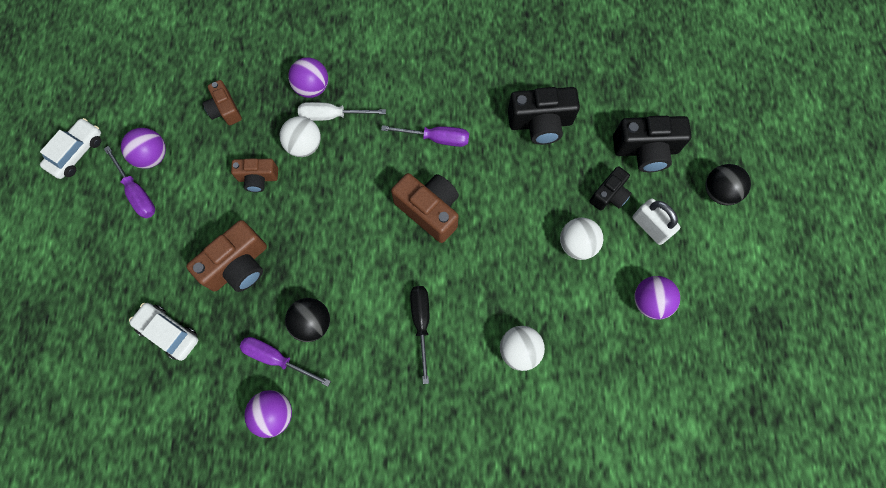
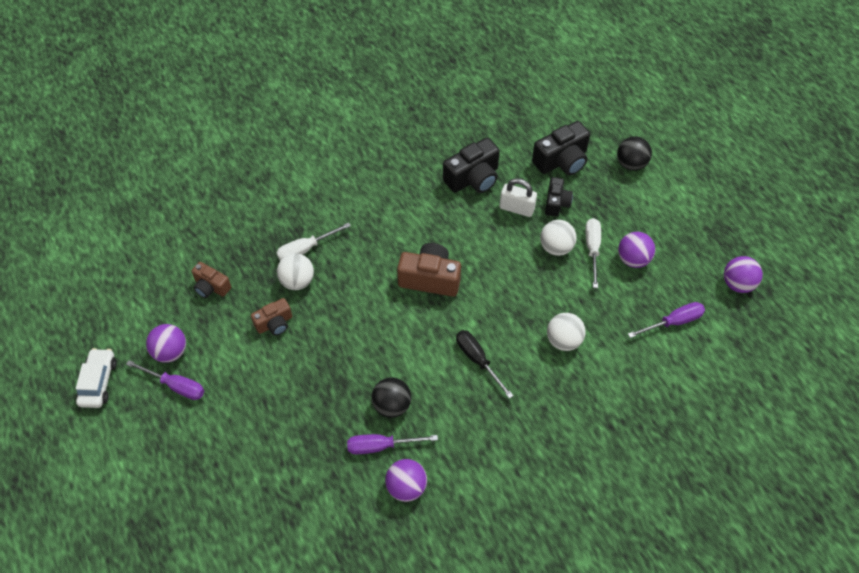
camera: 30 degrees left, 15 degrees down
white car [129,303,198,361] -> none
brown camera [186,220,267,292] -> none
purple ball [288,57,328,98] -> purple ball moved to [724,256,763,293]
purple screwdriver [381,125,469,147] -> purple screwdriver moved to [628,302,705,338]
white padlock [633,198,680,245] -> white padlock moved to [500,178,537,217]
none -> white screwdriver [585,218,601,288]

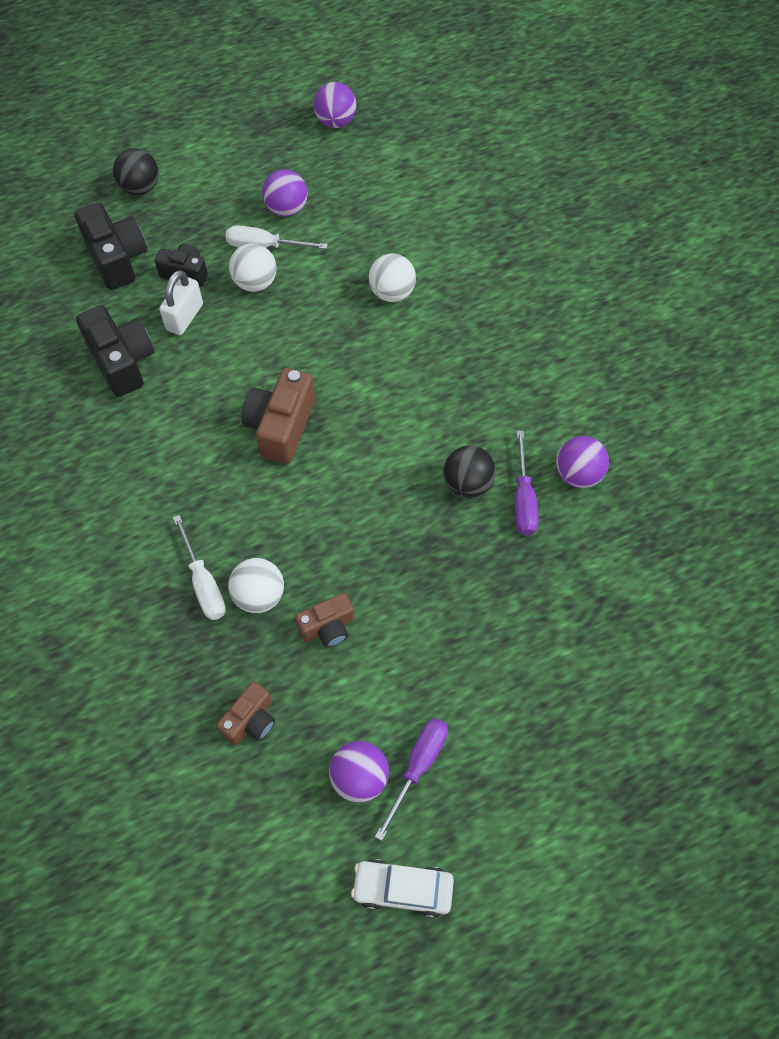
camera: 85 degrees left, 5 degrees up
brown camera [251,298,292,336] -> brown camera turned 90 degrees clockwise [295,593,354,648]
black screwdriver [456,330,514,399] -> none
purple screwdriver [628,302,705,338] -> none

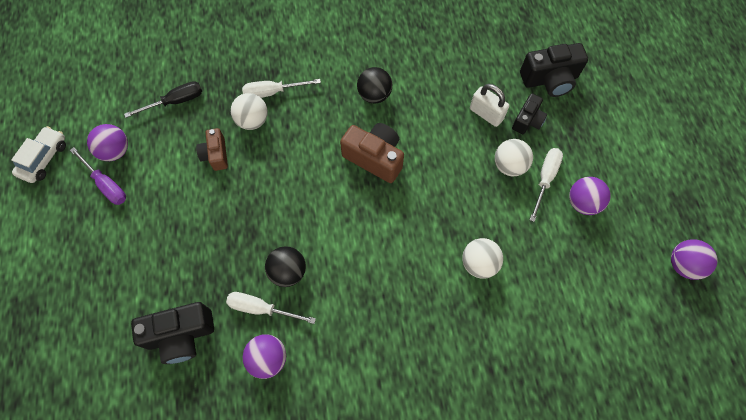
camera: 105 degrees right, 5 degrees up
black camera [76,305,154,397] -> black camera moved to [131,302,214,364]
black ball [113,148,159,195] -> black ball moved to [357,67,392,104]
brown camera [216,681,275,745] -> black screwdriver [124,81,202,118]
purple screwdriver [515,431,539,535] -> white screwdriver [226,292,316,324]

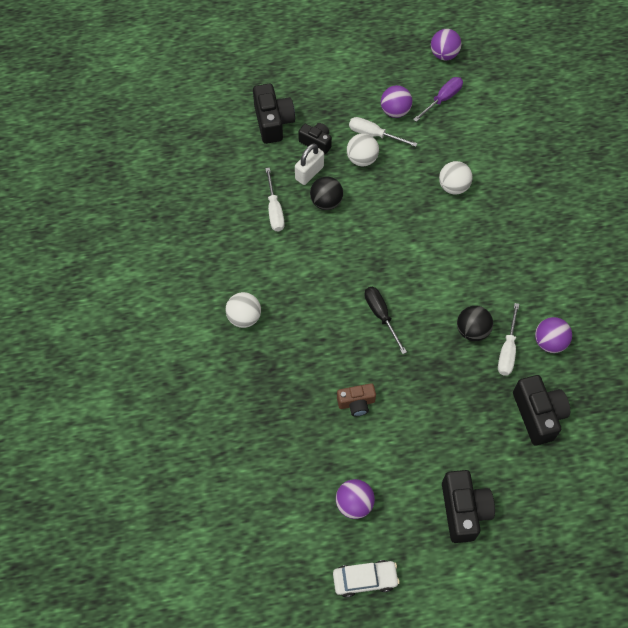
camera: 90 degrees left, 5 degrees down
white car [11,126,66,183] -> white car turned 150 degrees clockwise [333,560,400,598]
purple screwdriver [70,147,126,205] -> purple screwdriver moved to [413,77,463,122]
black screwdriver [124,81,202,118] -> black screwdriver moved to [364,287,407,354]
white ball [231,93,268,130] -> white ball moved to [226,292,261,328]
white screwdriver [242,79,321,98] -> white screwdriver moved to [265,168,285,232]
brown camera [340,123,404,183] -> none
black ball [357,67,392,104] -> black ball moved to [310,176,343,210]
none -> black camera [442,470,495,543]

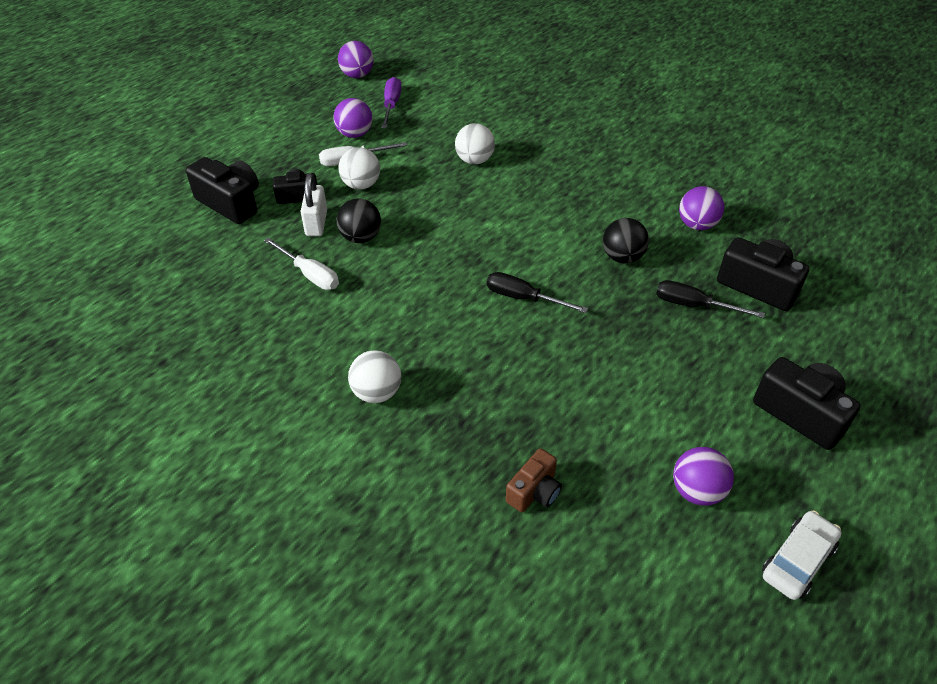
camera: 40 degrees left, 15 degrees down
brown camera [337,383,376,416] -> brown camera moved to [506,448,562,512]
white screwdriver [498,303,519,375] -> none
none -> black screwdriver [656,280,765,318]

